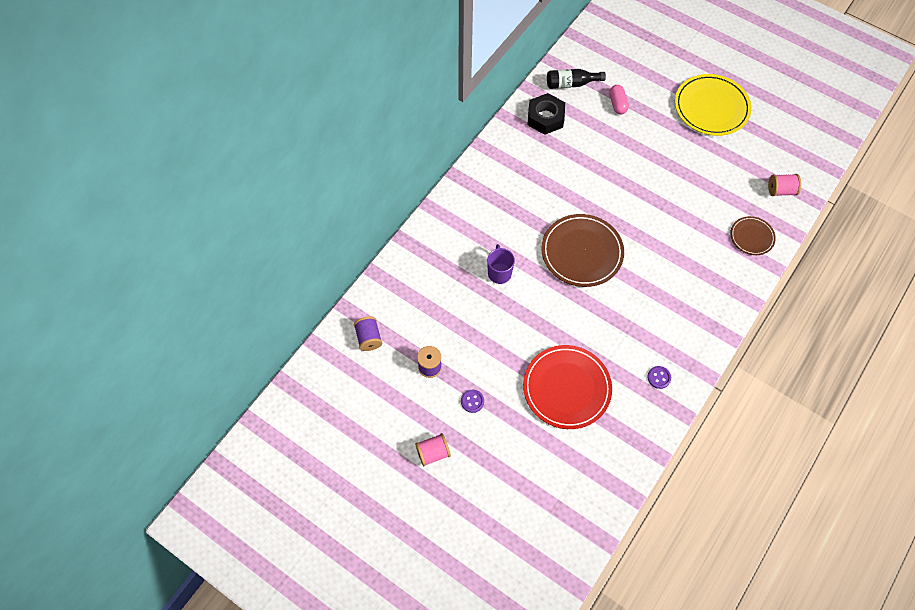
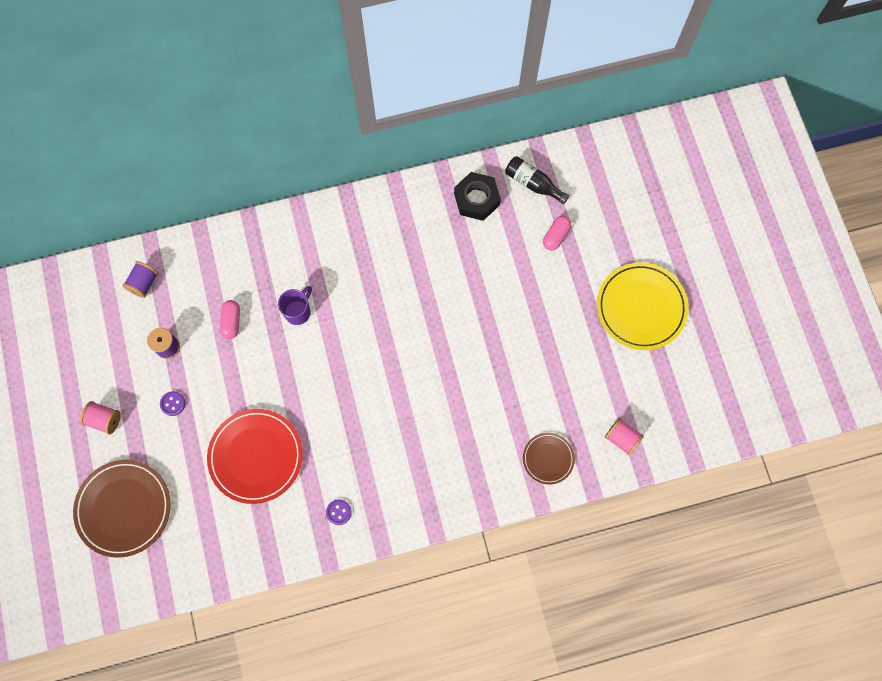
camera: 40 degrees right, 10 degrees up
brown plate [541,214,624,287] -> brown plate moved to [73,460,171,558]
none -> pink capsule [220,300,240,339]

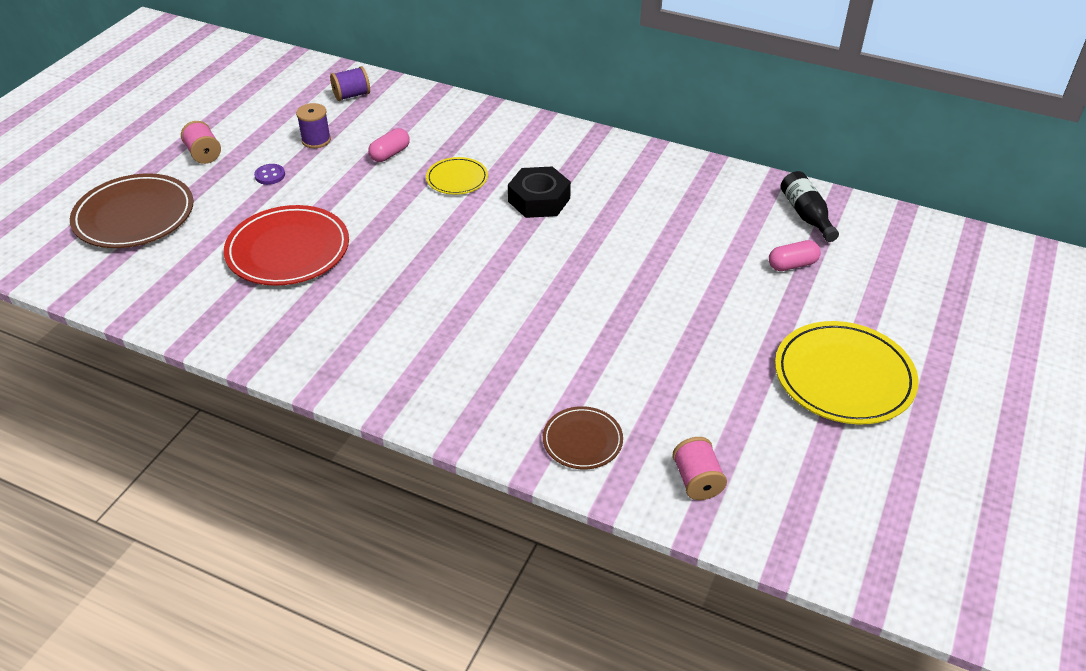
camera: 40 degrees right, 30 degrees down
purple mug [278,286,312,325] -> yellow plate [426,157,488,195]
purple button [326,499,352,525] -> none
black nut [454,172,501,221] -> black nut moved to [508,166,571,218]

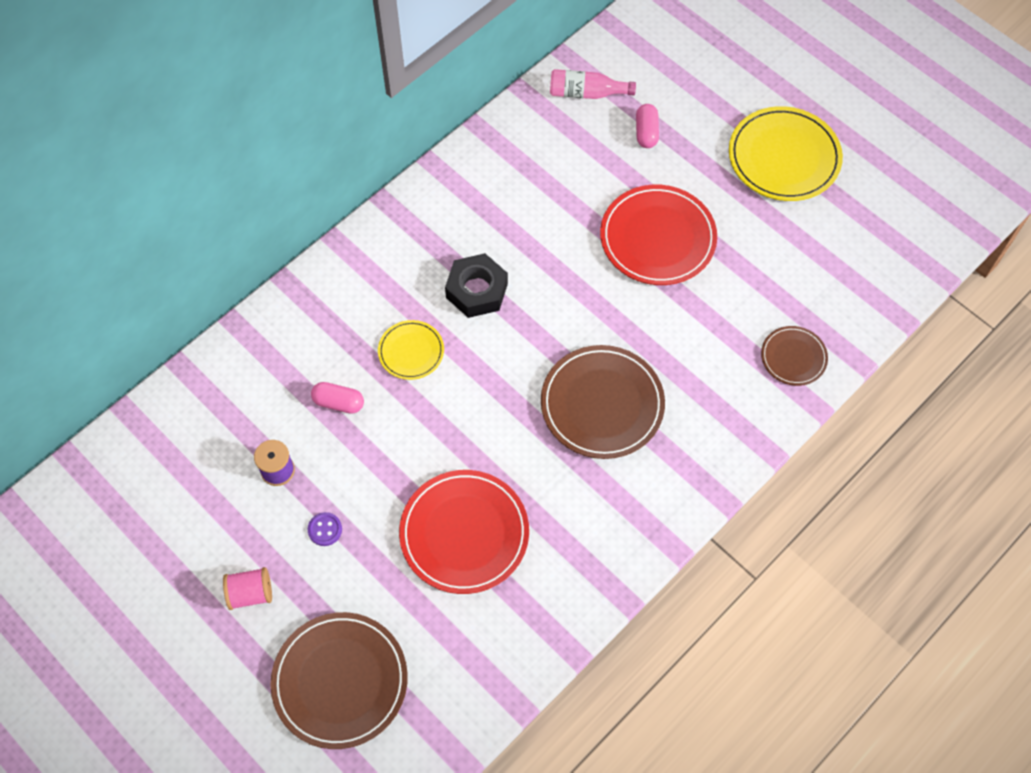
camera: 70 degrees left, 20 degrees up
purple spool [330,66,370,101] -> none
pink capsule [368,128,410,162] -> pink capsule turned 45 degrees counterclockwise [311,382,364,414]
pink spool [672,437,727,500] -> none
black bottle [781,171,839,242] -> pink bottle [550,69,636,99]
none -> brown plate [541,345,665,459]
none -> red plate [600,185,717,285]

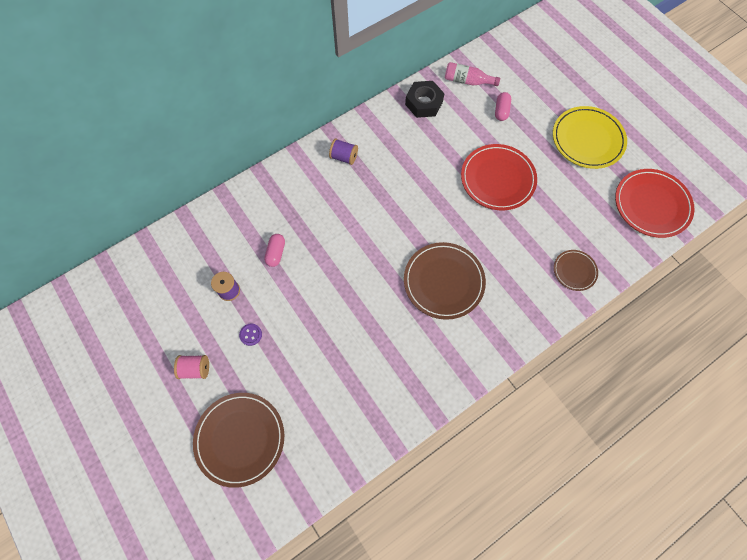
camera: 10 degrees right, 5 degrees up
pink capsule [311,382,364,414] -> pink capsule turned 75 degrees clockwise [264,234,285,267]
yellow plate [378,320,444,380] -> none
red plate [399,470,529,594] -> red plate moved to [615,169,695,238]
black nut [445,253,508,318] -> black nut moved to [405,81,445,118]
none -> purple spool [329,138,358,165]

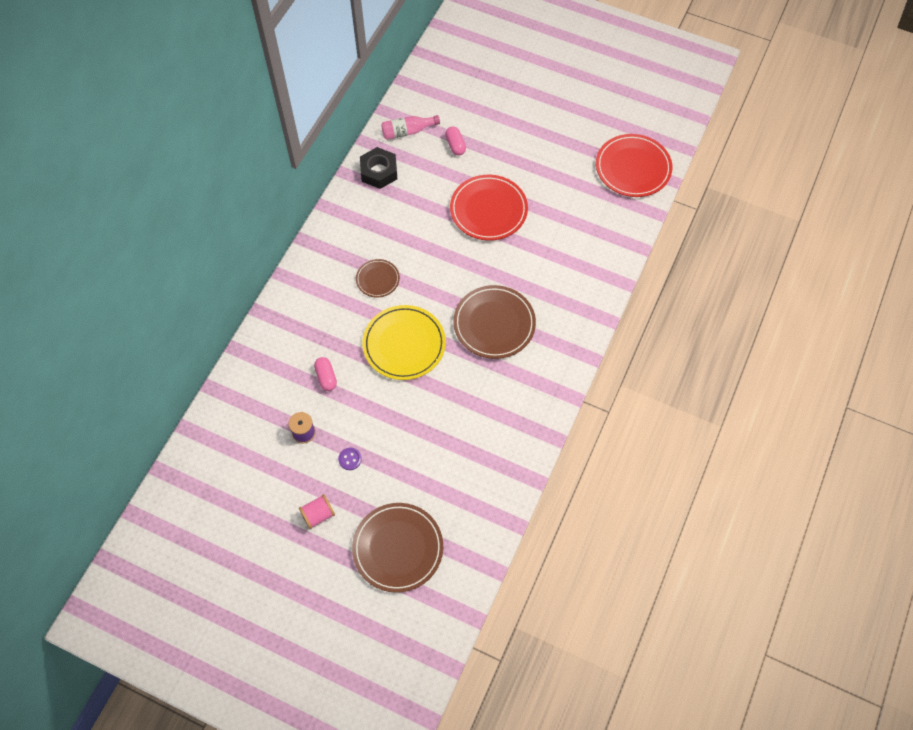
camera: 30 degrees left, 5 degrees down
purple spool [329,138,358,165] -> none
yellow plate [553,106,627,169] -> yellow plate moved to [362,305,446,380]
brown plate [554,250,598,291] -> brown plate moved to [356,259,400,298]

